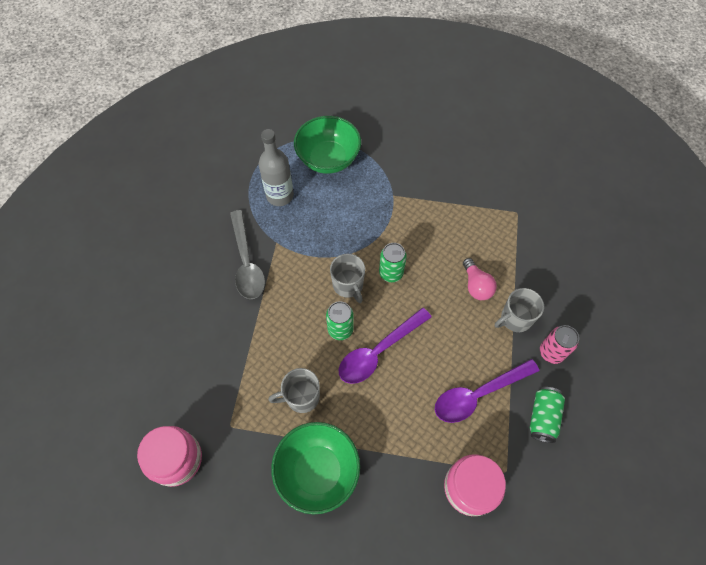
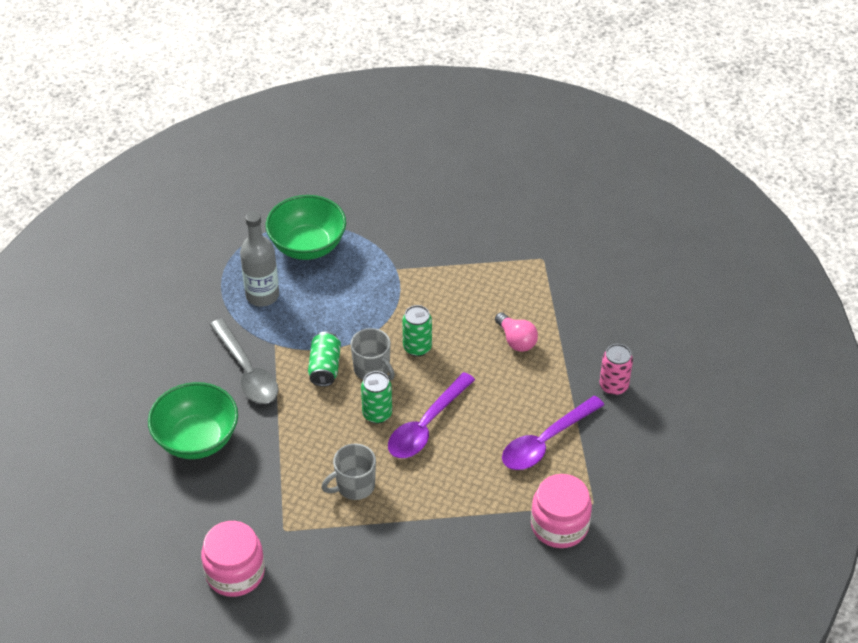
camera: 15 degrees left, 15 degrees down
green bowl [271,422,360,514] -> green bowl moved to [148,382,238,459]
grey mug [495,288,544,332] -> none
green can [530,387,565,443] -> green can moved to [308,332,341,387]

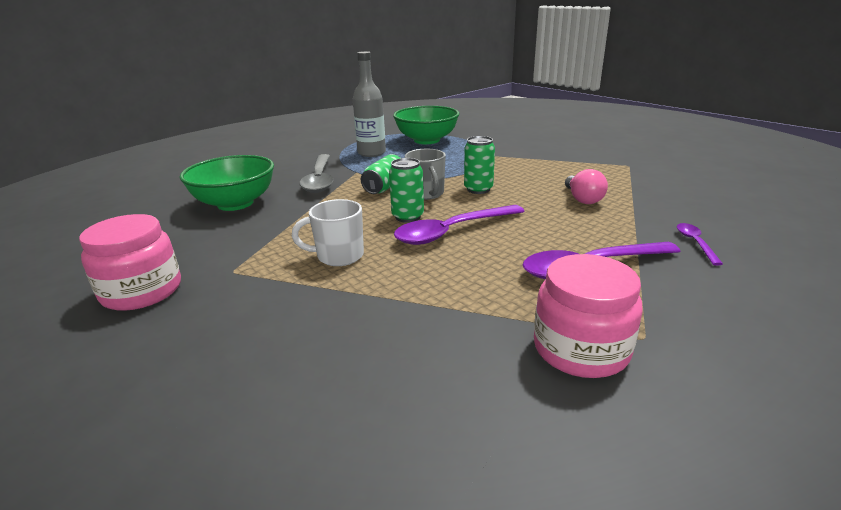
camera: 25 degrees right, 20 degrees down
grey mug [321,444,376,500] -> white mug [292,199,364,266]
pink can [599,344,633,396] -> purple spoon [677,223,723,265]

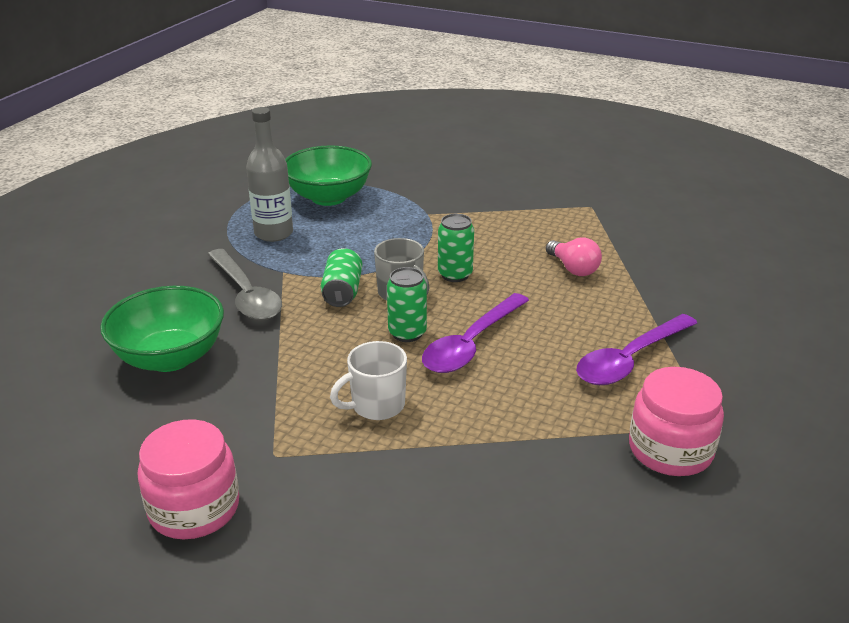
camera: 25 degrees left, 5 degrees up
purple spoon [677,223,723,265] -> none

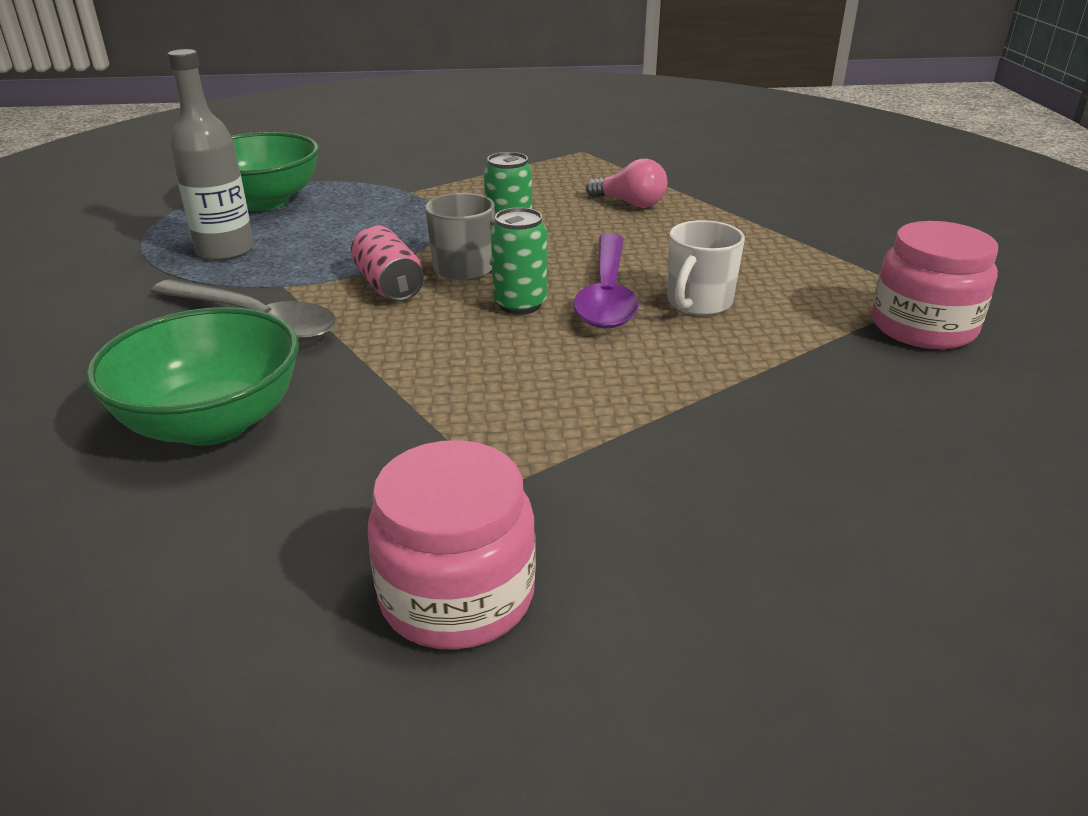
camera: 30 degrees left, 0 degrees up
green can [321,248,362,307] -> pink can [351,225,424,301]
white mug [330,341,407,420] -> white mug moved to [667,220,745,315]
purple spoon [576,314,697,385] -> none

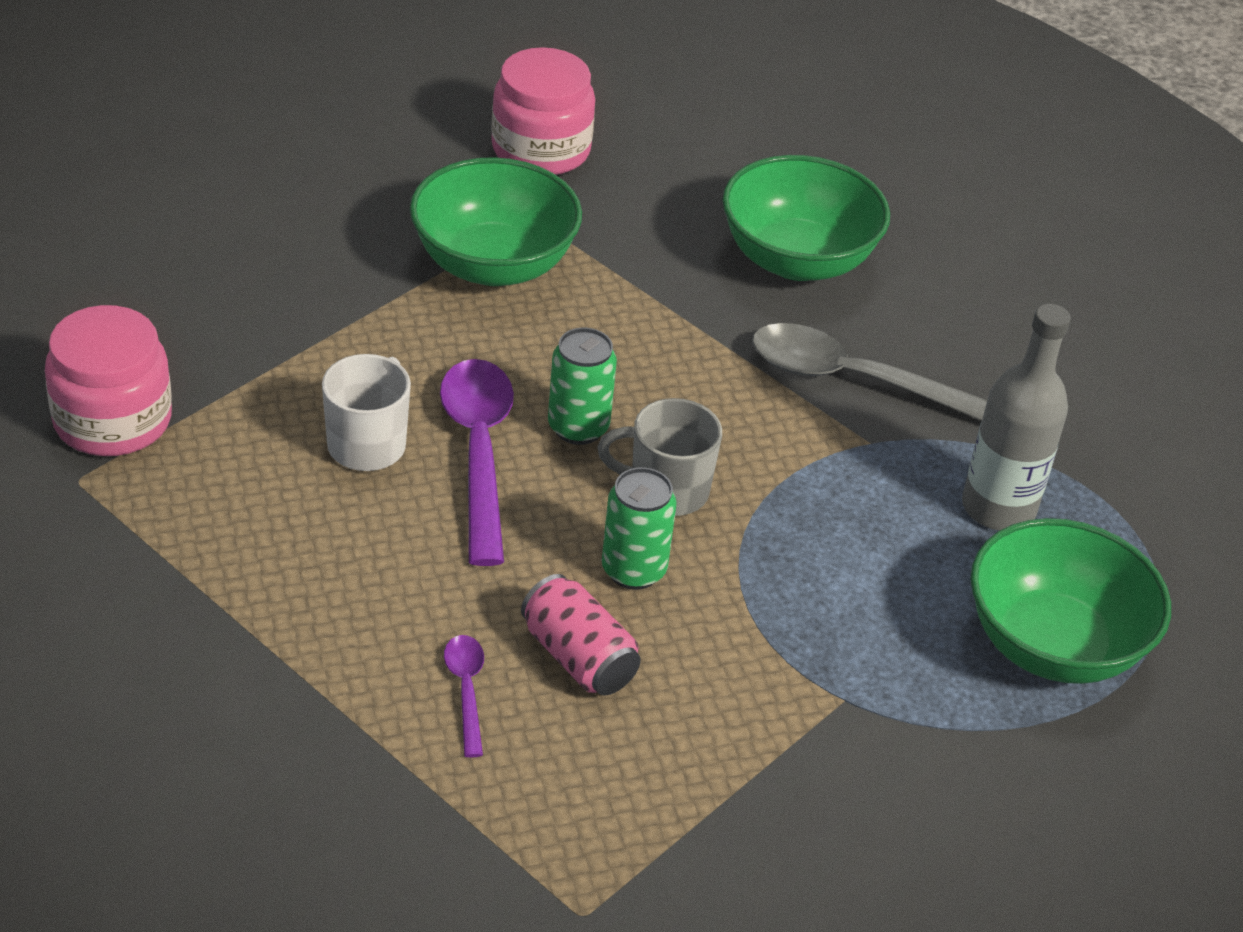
camera: 165 degrees right, 10 degrees up
pink can [351,225,424,301] -> pink can moved to [521,574,641,696]
pink light bulb [586,159,667,207] -> purple spoon [444,635,484,757]
none -> green bowl [410,157,582,286]

